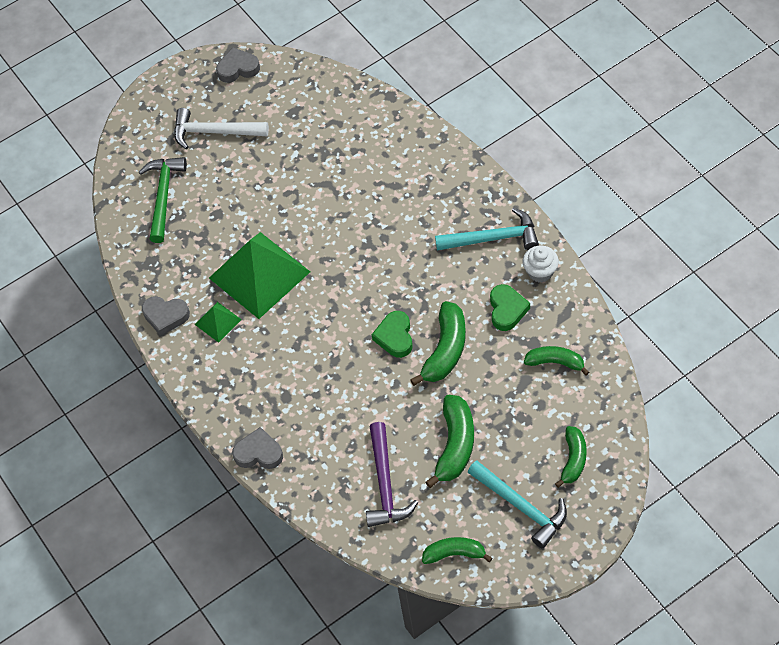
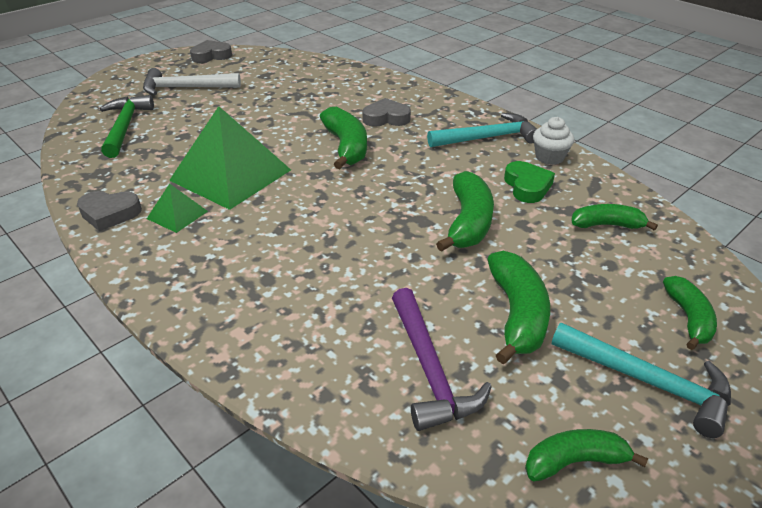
camera: 15 degrees left, 20 degrees down
grey heart [232,427,283,469] -> grey heart moved to [362,98,411,127]
green heart [372,311,413,358] -> none
none -> green banana [320,107,367,169]

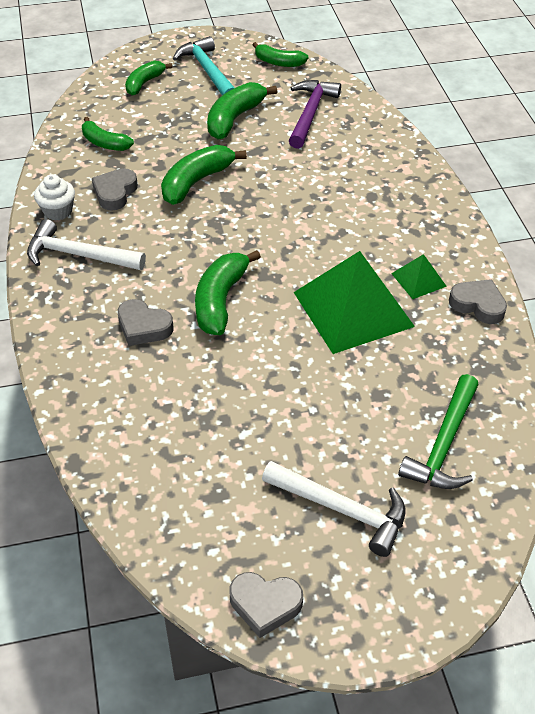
camera: 150 degrees left, 10 degrees up
turquoise hammer [427,113,537,147] -> white hammer [27,219,146,270]
green heart [504,161,555,203] -> grey heart [92,168,138,210]

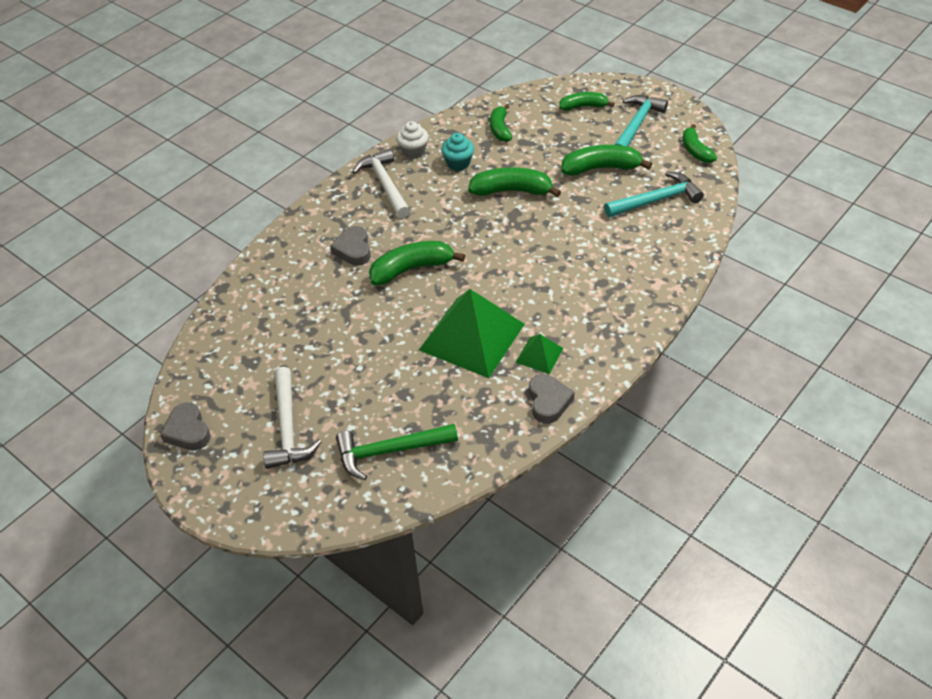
camera: 55 degrees right, 0 degrees up
grey heart [92,168,138,210] -> turquoise cupcake [441,133,474,171]
purple hammer [289,80,341,149] -> turquoise hammer [604,172,704,217]

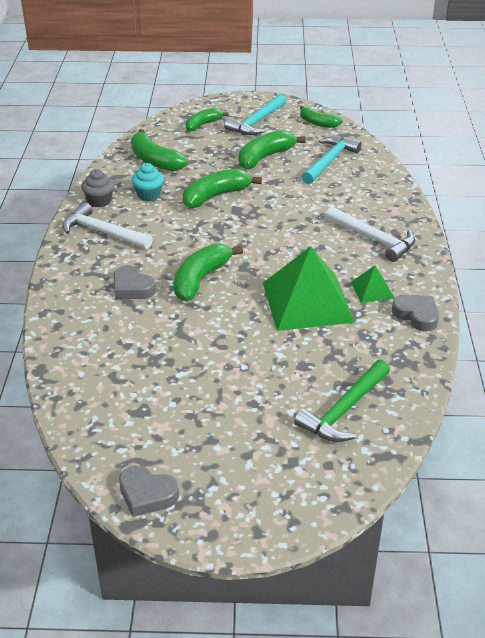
camera: 40 degrees left, 10 degrees down
white hammer [263,367,321,469] -> white hammer moved to [326,206,415,262]
white cupcake [396,121,428,159] -> grey cupcake [81,169,114,207]
green banana [490,104,512,142] -> green banana [131,129,188,171], size x1.53
turquoise hammer [614,95,668,147] -> turquoise hammer turned 135 degrees counterclockwise [224,94,287,135]

